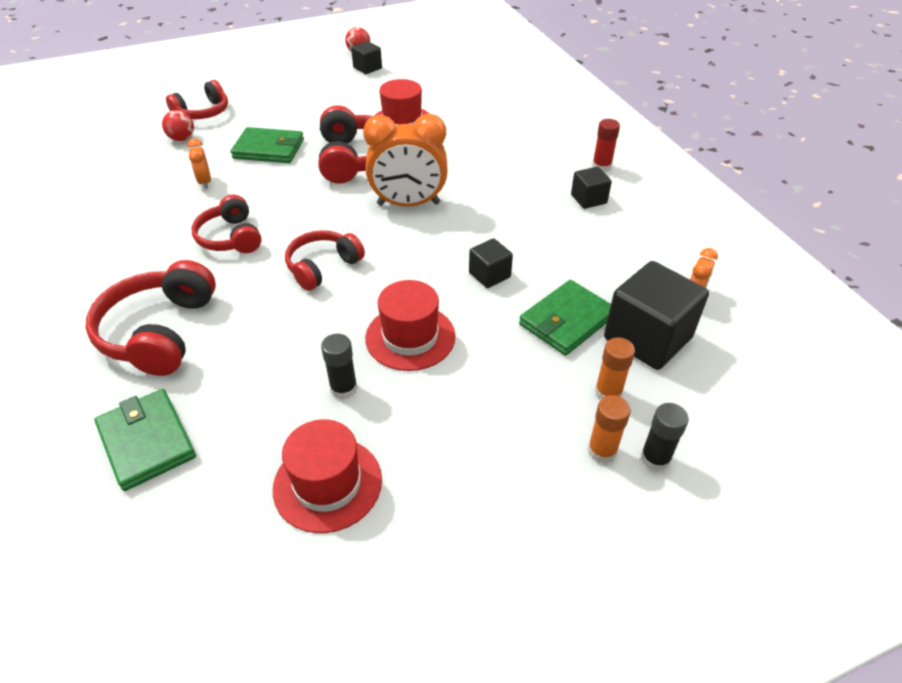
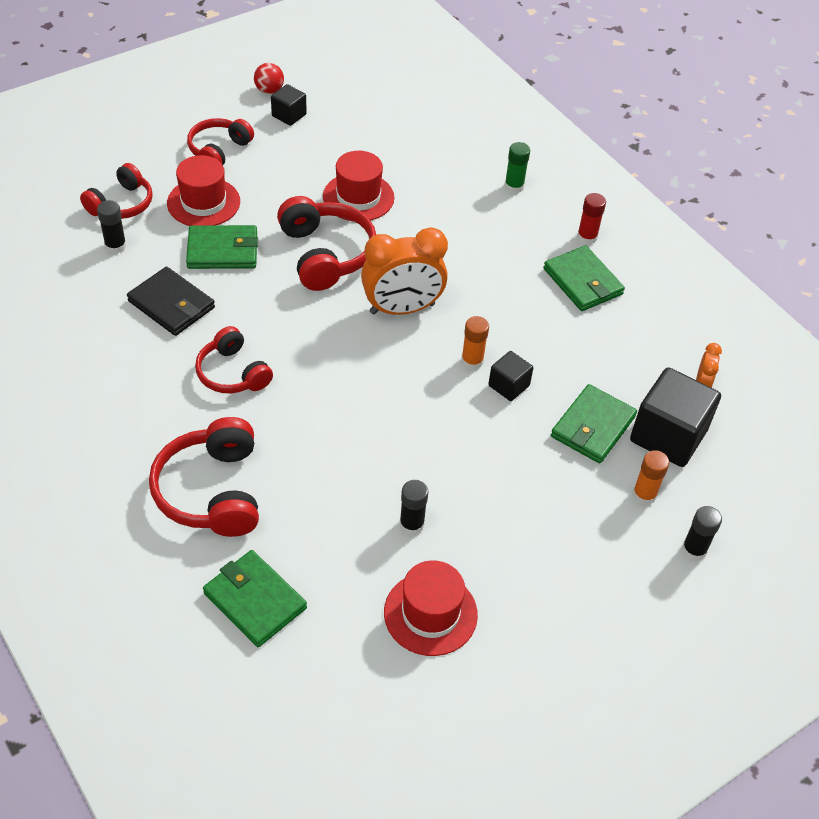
camera: 15 degrees left, 5 degrees up
red ball [162,110,194,141] -> black glue stick [97,200,126,254]
orange clock [187,138,211,189] -> black wallet [127,267,215,336]
red headphones [285,230,365,291] -> red headphones moved to [187,118,254,165]
red hat [365,280,455,371] -> red hat moved to [167,155,240,226]
black cube [571,167,612,209] -> green wallet [543,245,625,311]
orange glue stick [587,395,631,463] -> orange glue stick moved to [461,316,489,370]
none -> green glue stick [504,142,530,193]

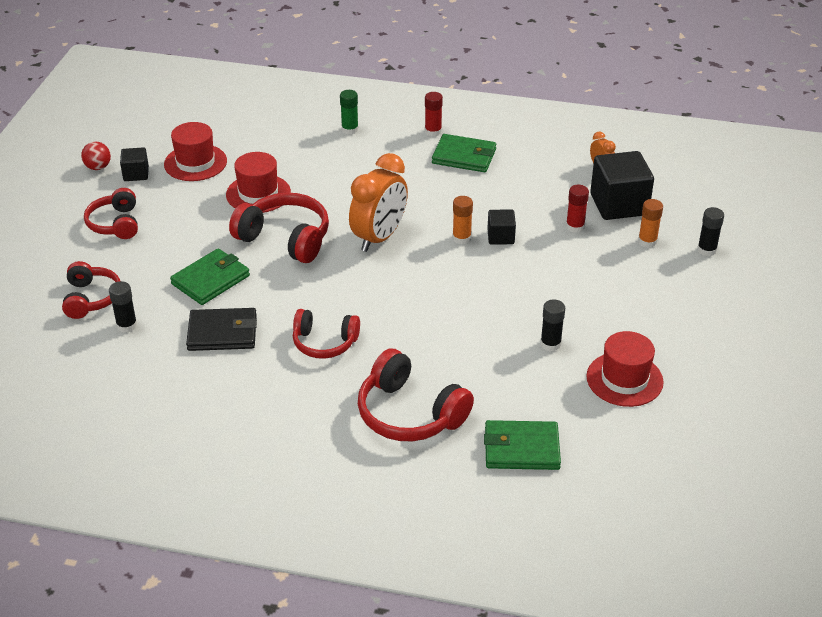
camera: 40 degrees left, 10 degrees down
red hat [167,155,240,226] -> red hat moved to [164,122,227,181]
green wallet [551,384,637,464] -> red glue stick [566,185,589,233]

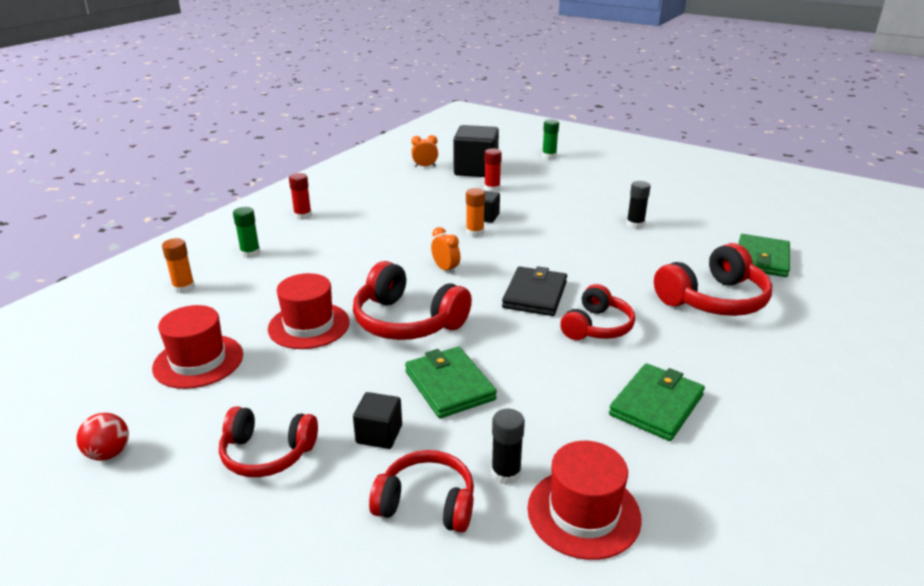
camera: 70 degrees left, 10 degrees down
black cube [120,147,149,181] -> black cube moved to [353,392,402,449]
black wallet [186,308,257,351] -> black wallet moved to [502,266,567,316]
red headphones [229,193,329,263] -> red headphones turned 105 degrees counterclockwise [353,261,472,340]
orange clock [349,153,408,252] -> orange clock [431,227,460,275], size x0.46
green wallet [432,134,497,172] -> green wallet moved to [609,363,705,441]
red hat [586,331,664,407] -> red hat moved to [527,441,642,560]
orange glue stick [638,199,663,248] -> orange glue stick moved to [162,238,195,294]
black glue stick [697,207,724,256] -> green glue stick [542,119,559,159]

